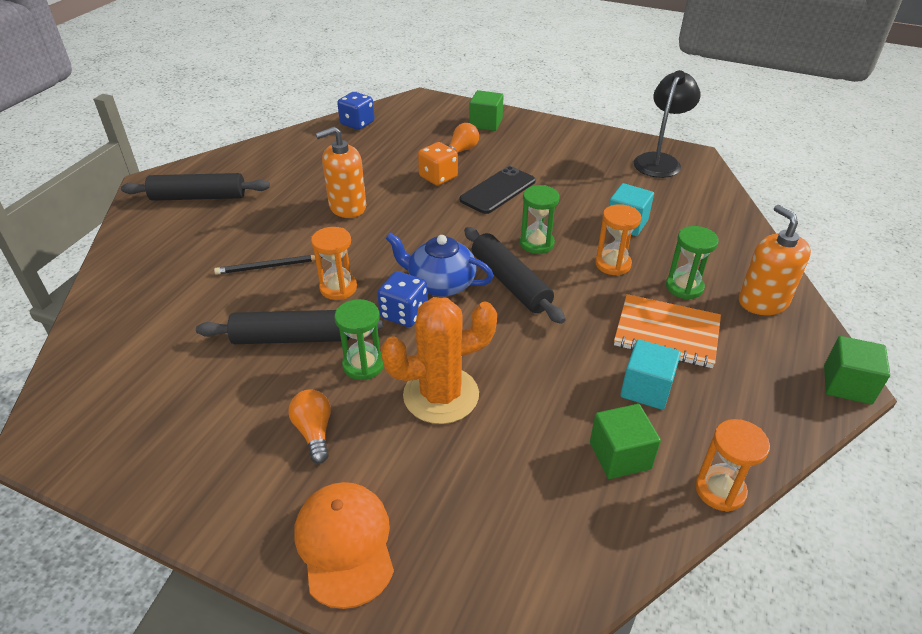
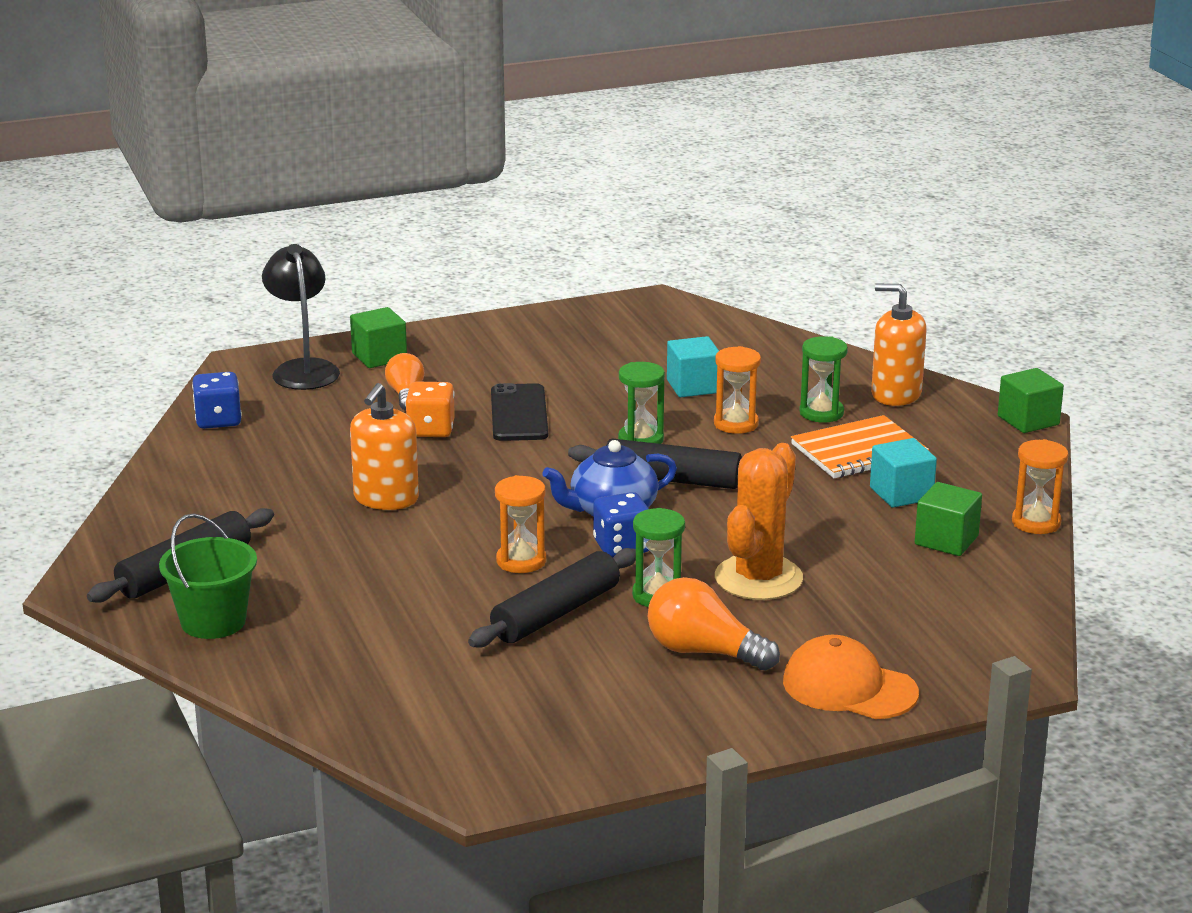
camera: 45 degrees left, 15 degrees down
black pencil [214,255,322,275] -> none
orange light bulb [288,389,331,464] -> orange light bulb [648,577,780,670], size x1.56
black lamp [634,70,701,178] -> black lamp moved to [262,244,340,390]
none -> green bucket [159,514,257,639]

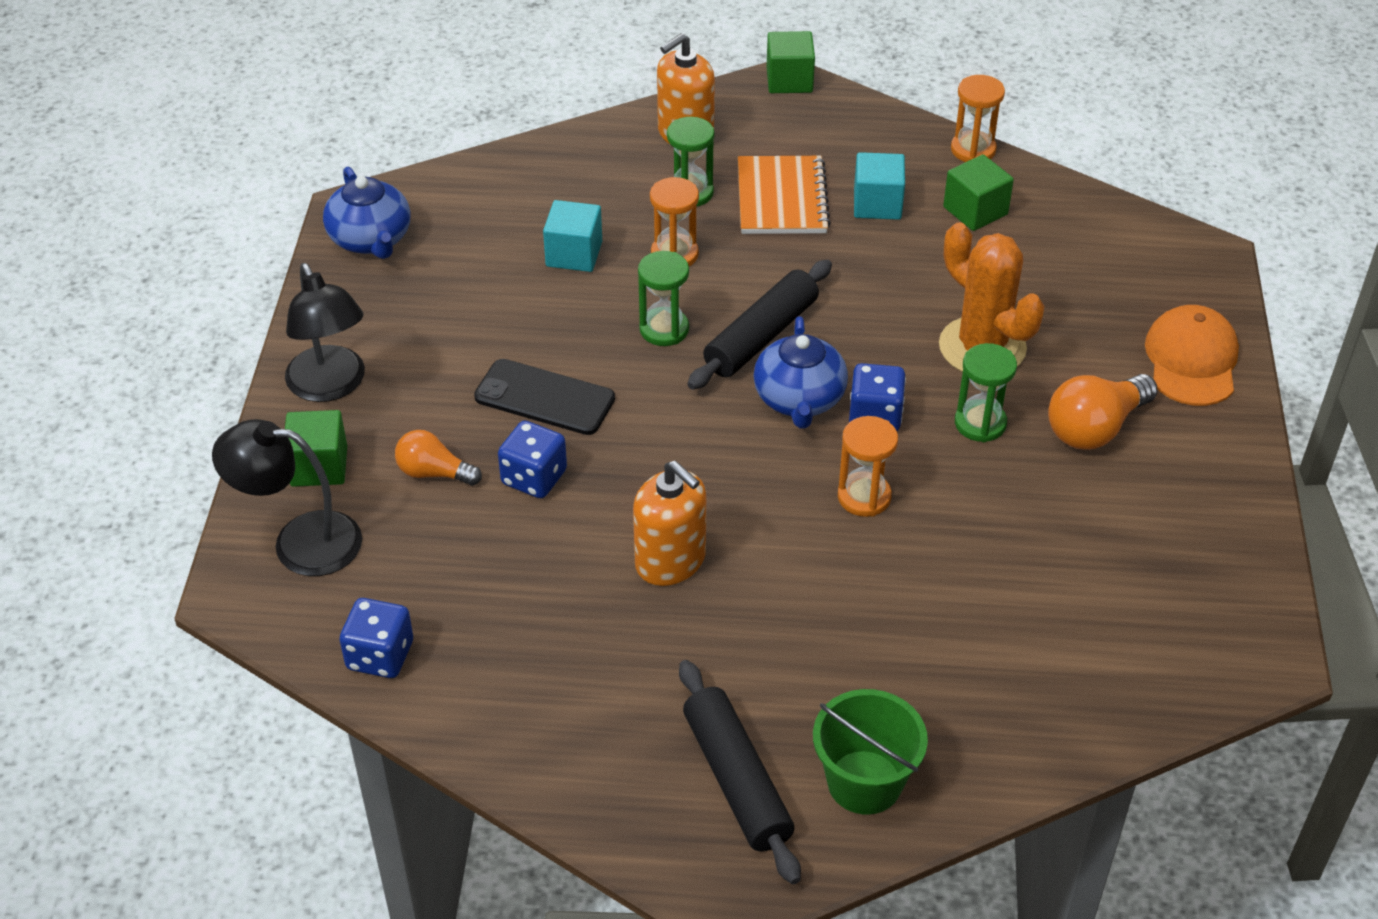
camera: 65 degrees left, 20 degrees up
orange dice [405,381,455,437] -> blue dice [498,420,567,498]
black rolling pin [468,548,636,648] -> none
orange cap [783,635,919,719] -> orange cap turned 135 degrees clockwise [1145,305,1239,406]
none -> black lamp [285,263,365,402]
none -> blue teapot [323,167,410,259]

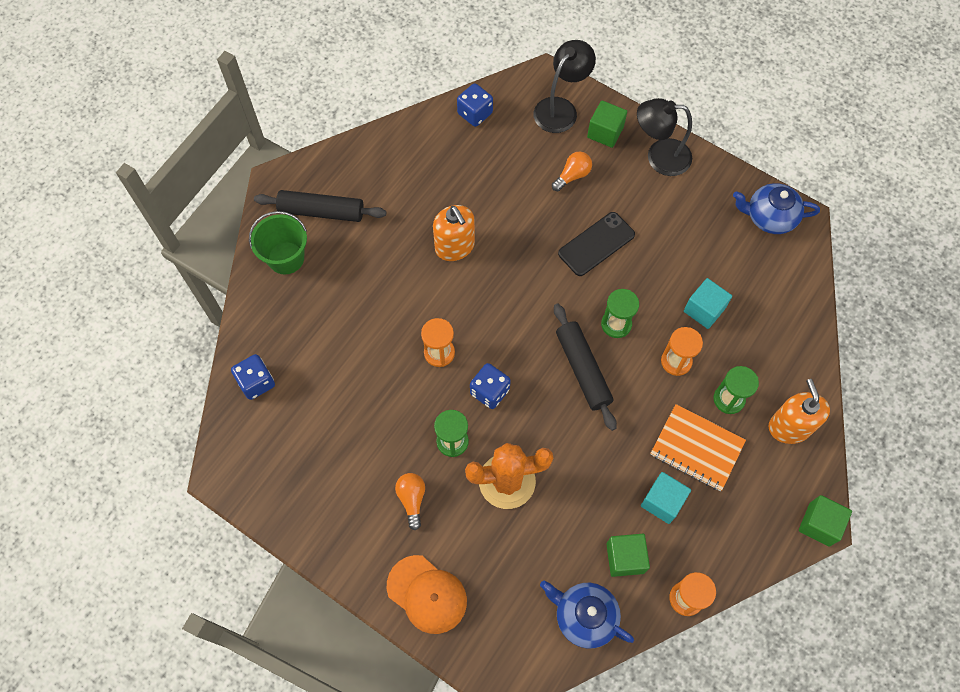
camera: 120 degrees right, 20 degrees up
blue dice [498,420,567,498] -> blue dice moved to [231,354,275,400]
orange soap dispenser [633,461,706,586] -> orange soap dispenser turned 105 degrees counterclockwise [433,205,475,261]
blue teapot [754,317,848,428] -> blue teapot moved to [540,581,634,649]
orange light bulb [1048,374,1158,450] -> orange light bulb [395,473,425,530], size x0.64

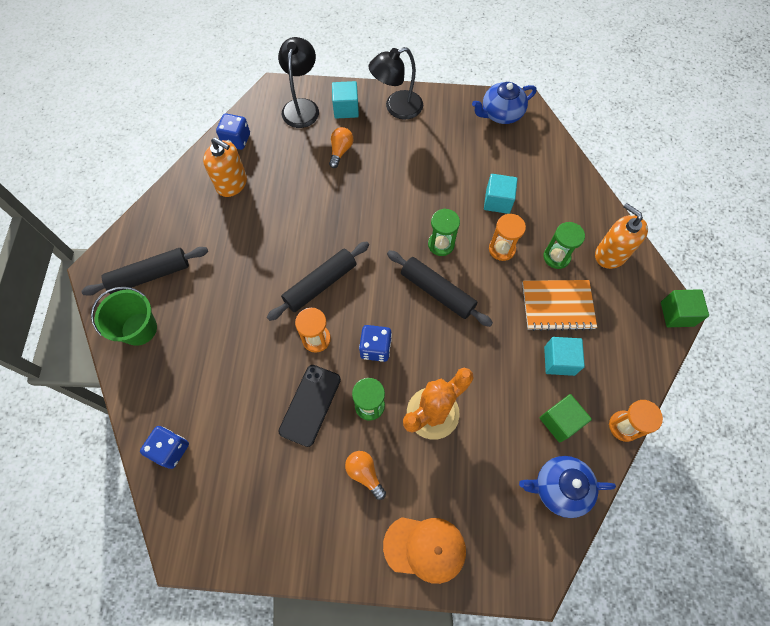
camera: 30 degrees left, 0 degrees up
orange soap dispenser [433,205,475,261] -> orange soap dispenser moved to [203,137,247,197]
black phone [558,212,635,276] -> black phone moved to [278,365,341,447]
green cube [587,100,627,148] -> turquoise cube [332,81,359,119]
none -> black rolling pin [267,241,369,321]

